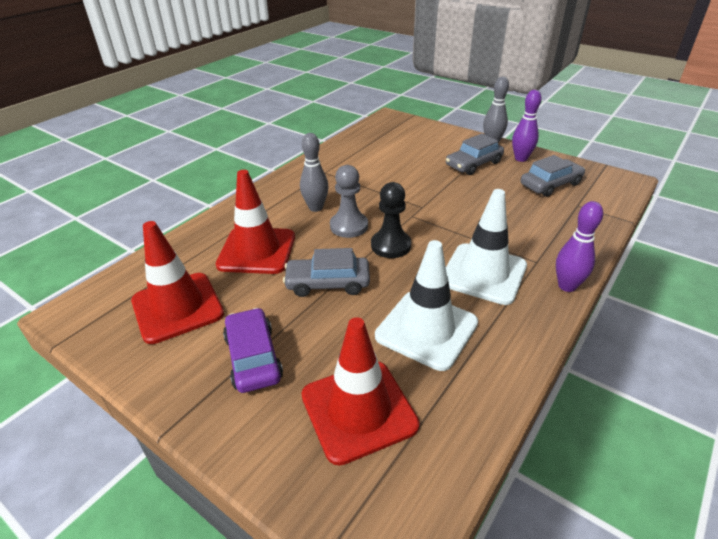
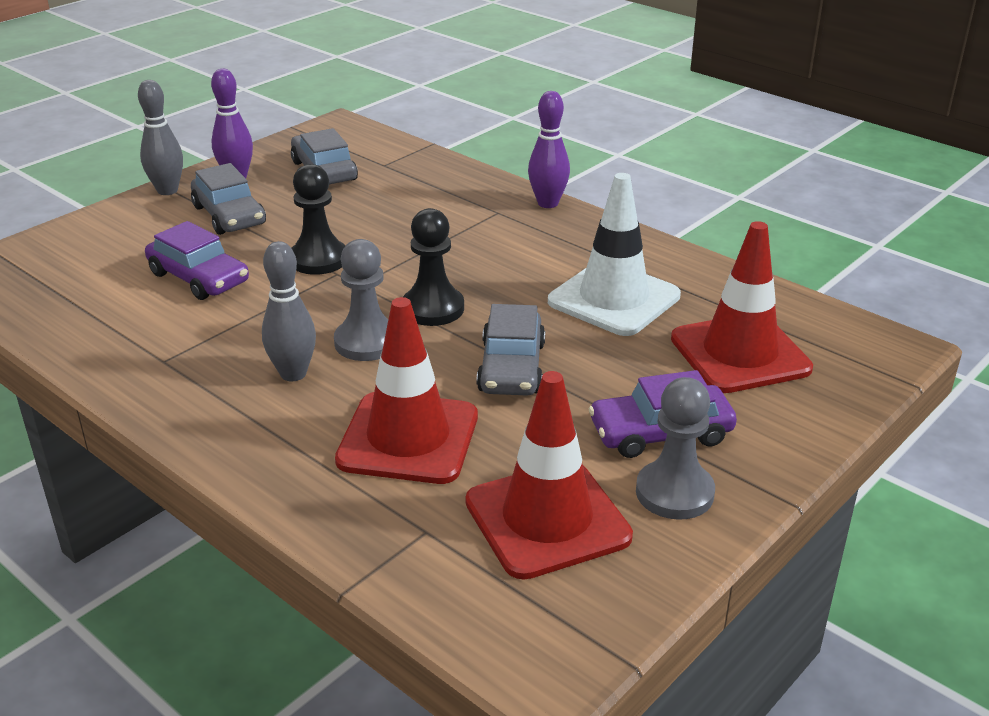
camera: 85 degrees left, 5 degrees down
white traffic cone [446,189,527,305] -> none
none -> purple car [145,221,249,300]
none -> black pawn [291,164,345,275]
none -> grey pawn [636,377,715,520]

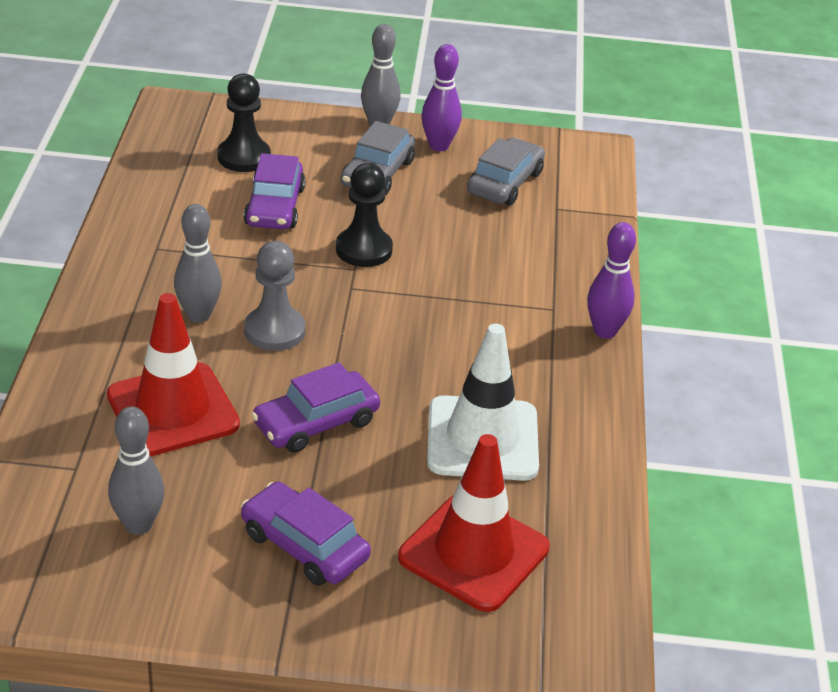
camera: 50 degrees right, 5 degrees up
black pawn [403,208,464,326] -> black pawn moved to [217,73,271,172]
red traffic cone [465,371,633,580] -> grey bowling pin [108,407,164,535]
grey car [477,304,545,396] -> purple car [251,362,380,453]
grey pawn [636,377,715,520] -> none

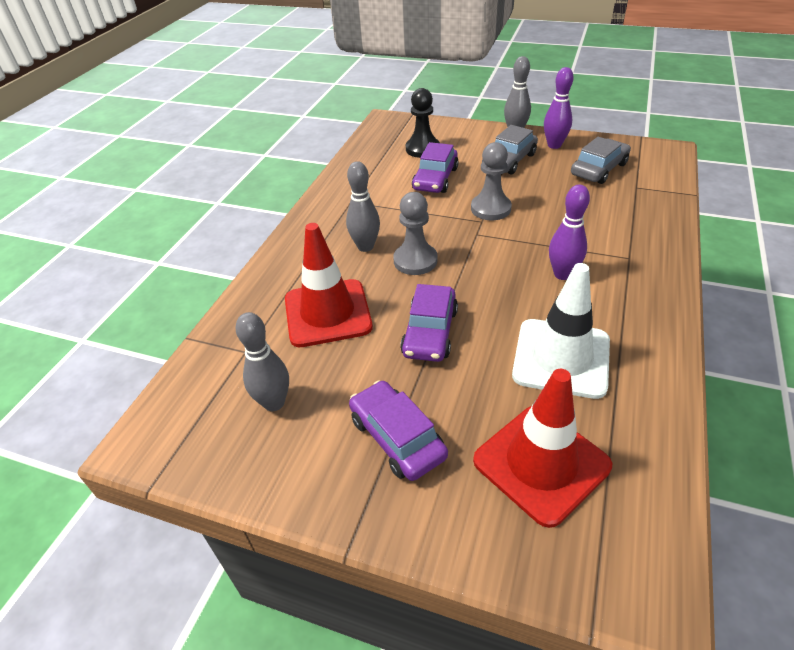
camera: 20 degrees right, 5 degrees up
purple car [251,362,380,453] -> purple car turned 60 degrees counterclockwise [400,284,458,362]
black pawn [336,163,393,267] -> grey pawn [471,142,512,220]
purple bowling pin [587,222,636,339] -> purple bowling pin moved to [549,185,590,280]

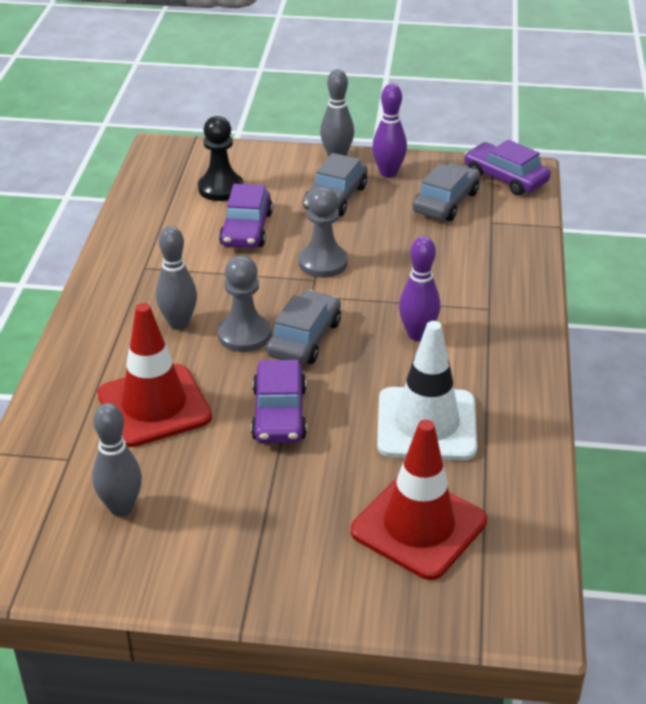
camera: 15 degrees left, 5 degrees down
purple car [349,380,448,481] -> purple car moved to [464,140,551,195]
none -> grey car [266,290,341,365]

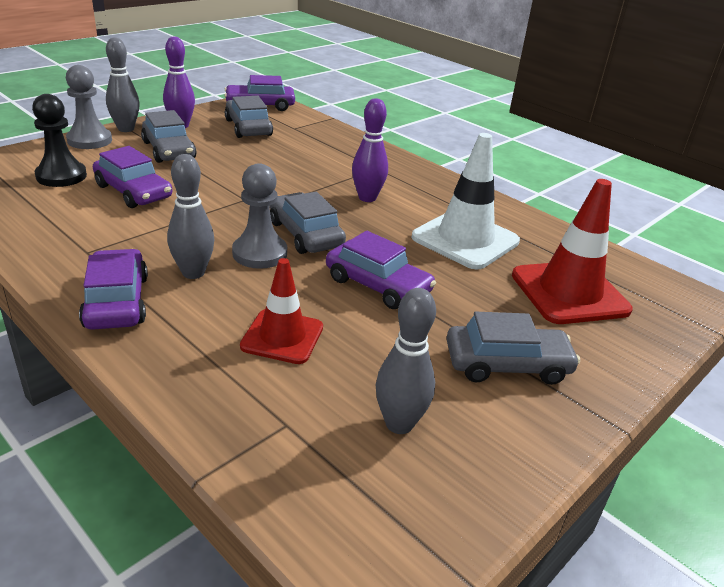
camera: 55 degrees left, 5 degrees down
red traffic cone [97,303,212,447] -> red traffic cone [240,258,323,364], size x0.64
grey pawn [298,187,348,278] -> grey pawn moved to [66,65,112,149]
none -> purple car [79,249,148,330]
none -> grey car [446,312,580,385]

